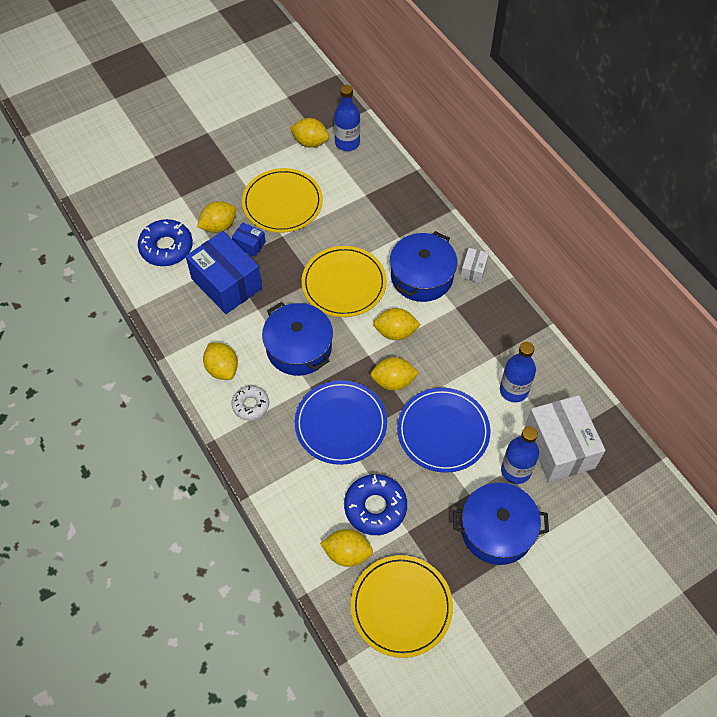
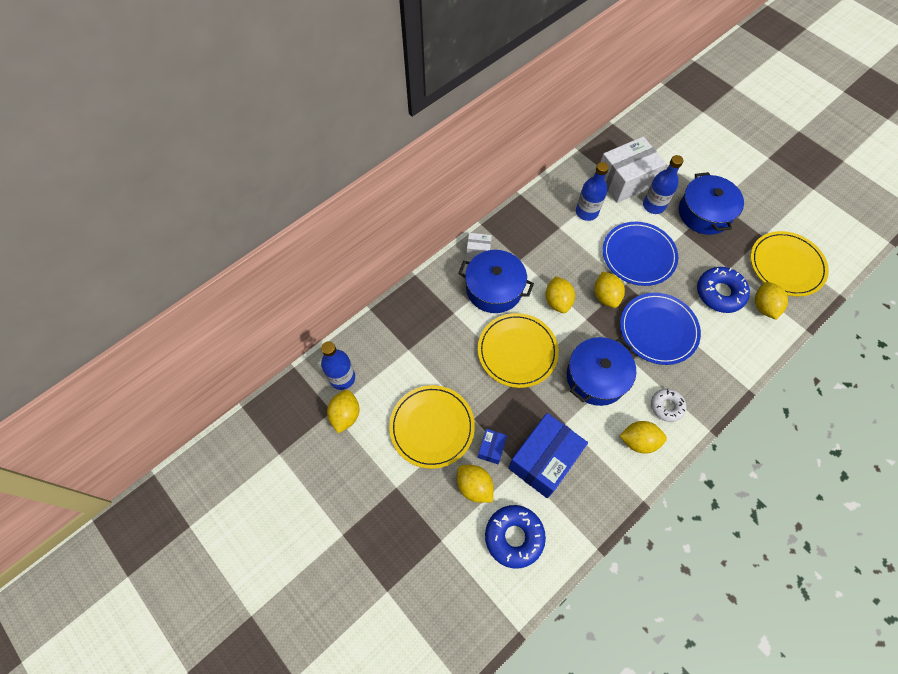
camera: 100 degrees left, 5 degrees up
yellow lemon [203,343,238,380] -> yellow lemon turned 45 degrees clockwise [620,421,667,454]

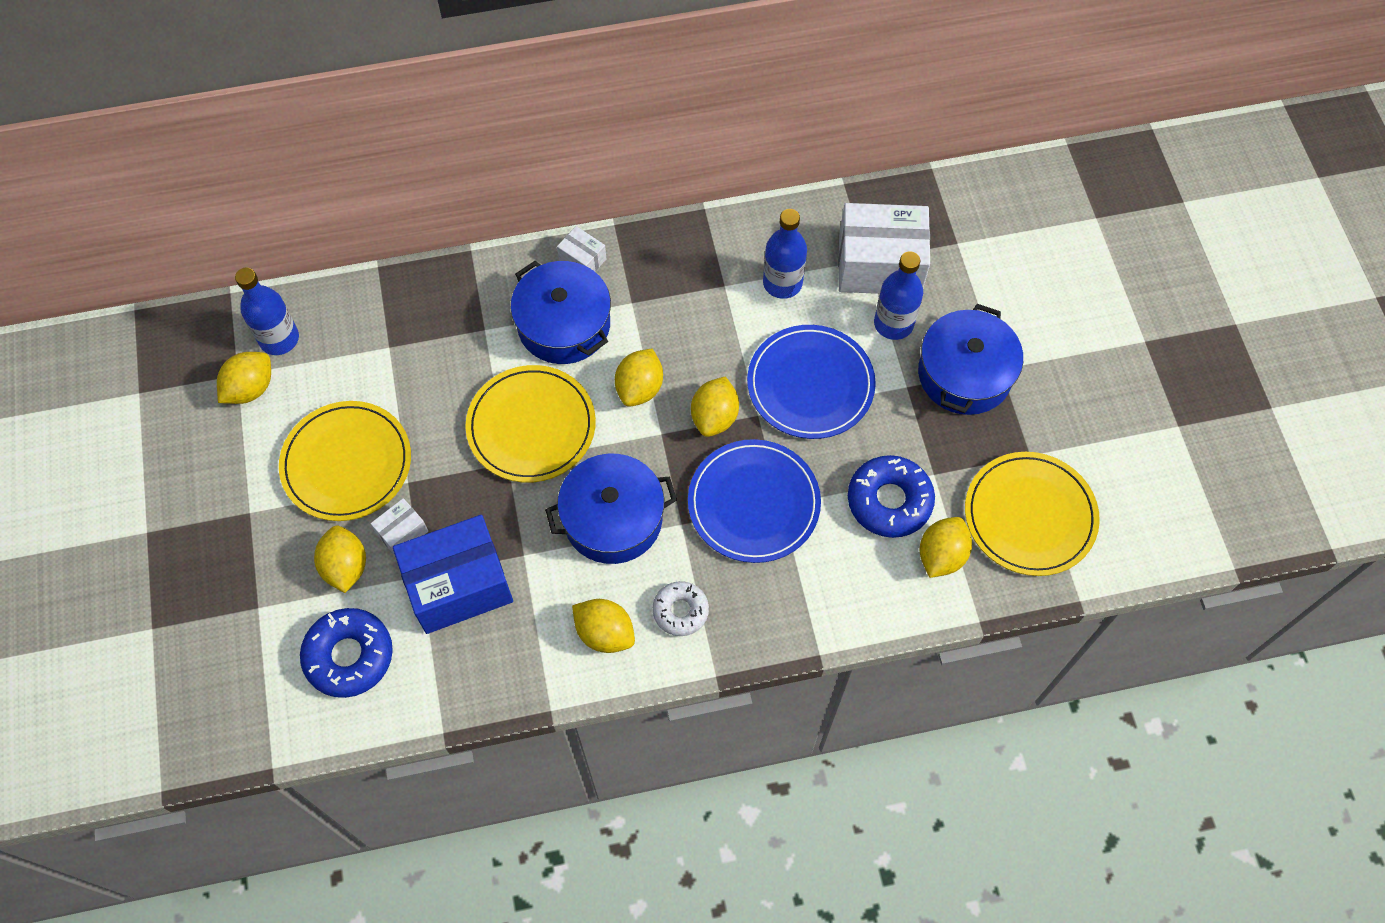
camera: 30 degrees right, 0 degrees up
blue box [478,429,507,464] -> white box [370,498,428,555]

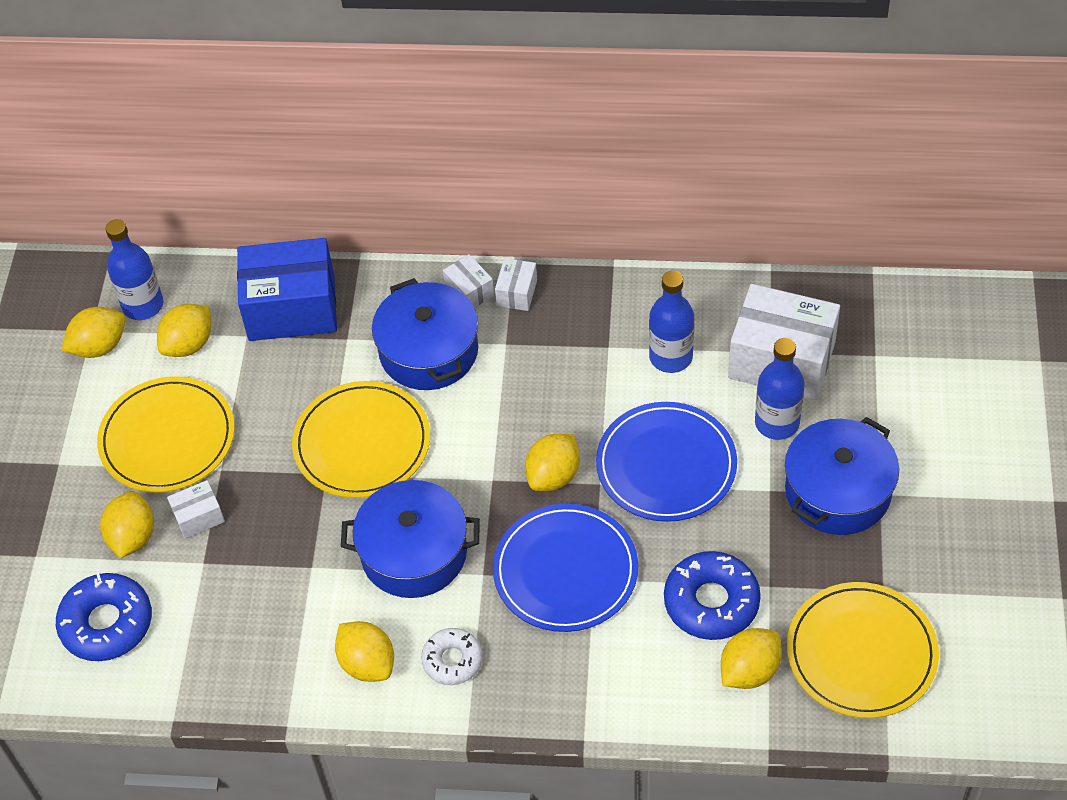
camera: 20 degrees right, 10 degrees down
blue box [393,515,513,634] -> blue box moved to [237,238,337,341]
yellow lemon [615,348,663,407] -> yellow lemon moved to [157,304,211,357]
none -> white box [495,258,537,311]

